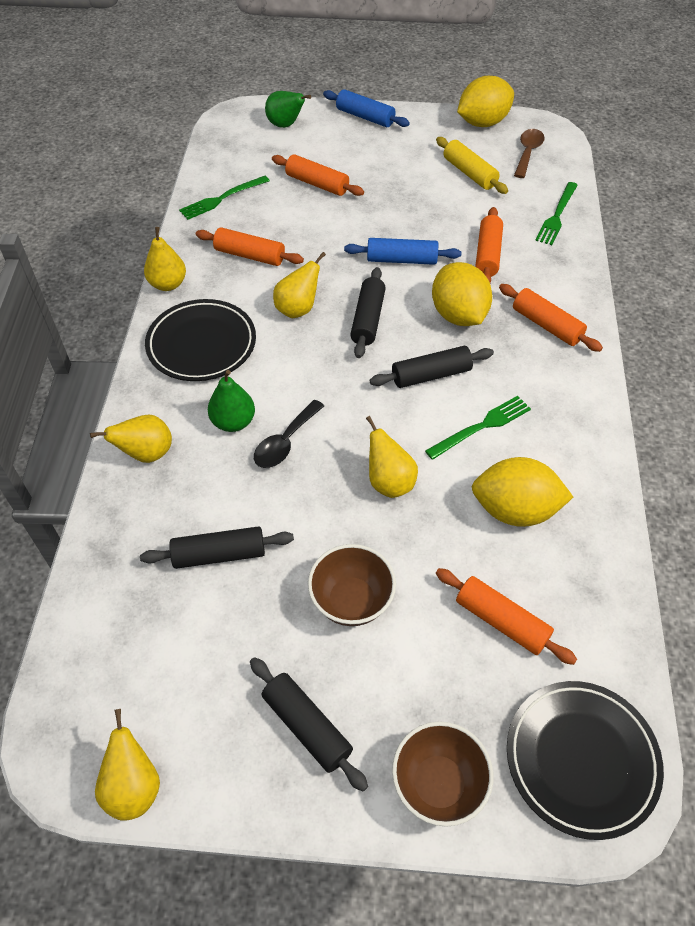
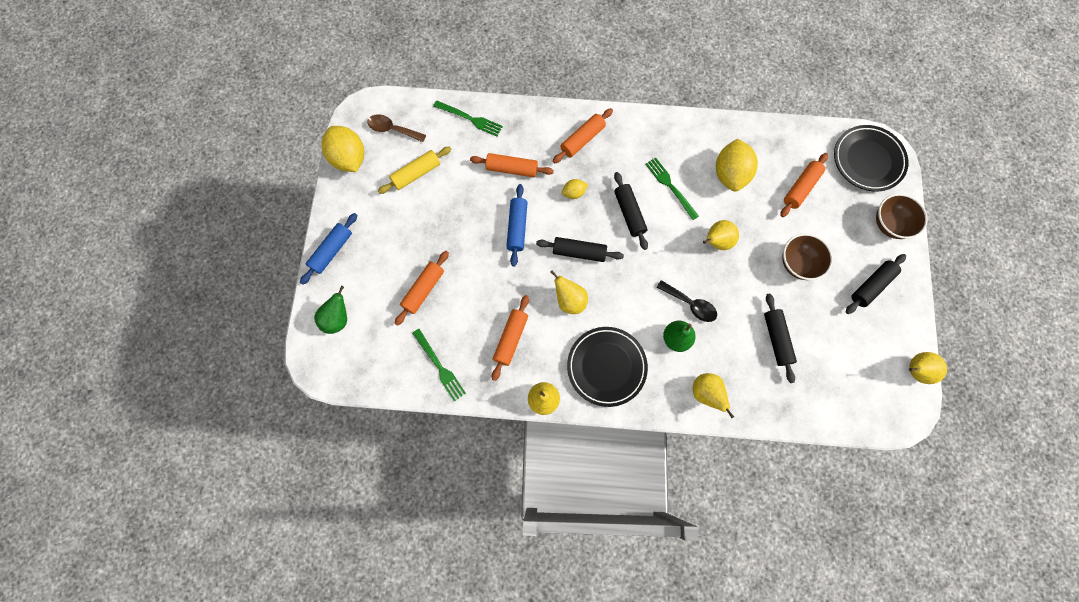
camera: 90 degrees left, 20 degrees up
yellow lemon [432,262,492,326] -> yellow lemon [562,179,588,199], size x0.49

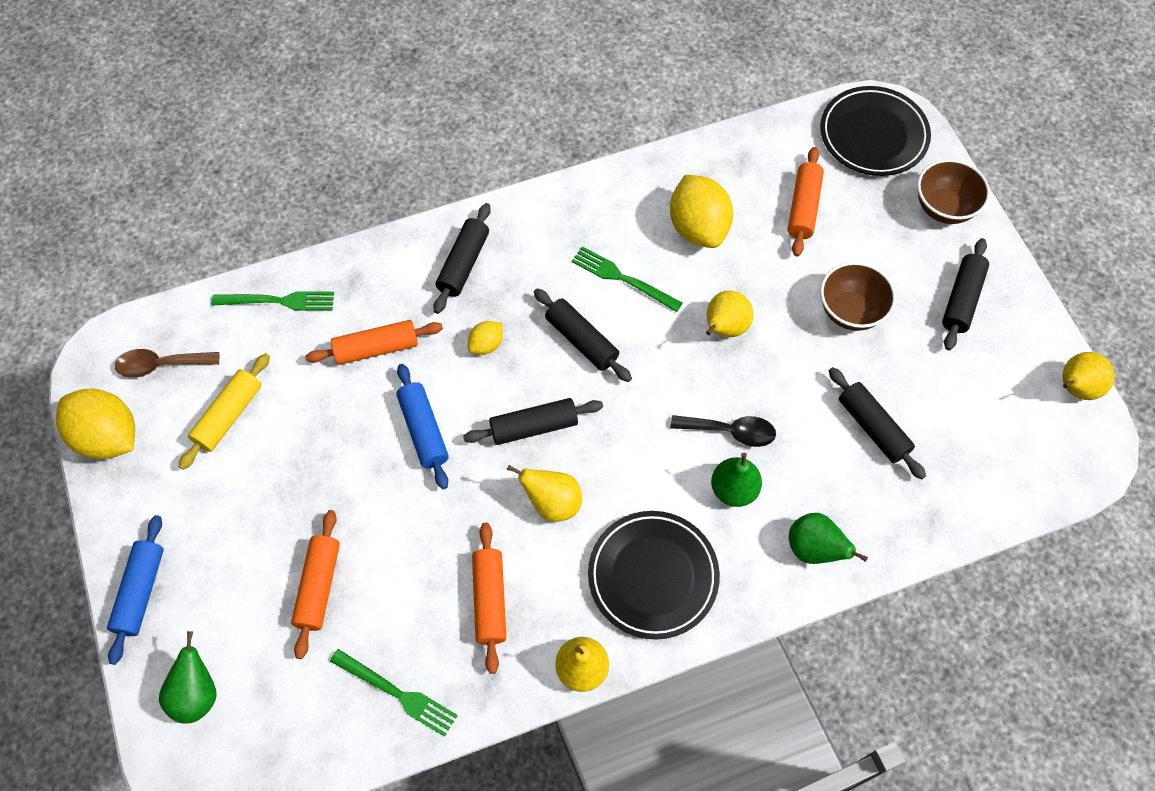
camera: 25 degrees left, 10 degrees down
orange rolling pin [553,108,613,163] -> black rolling pin [433,203,491,314]
yellow pear [693,373,734,418] -> green pear [789,513,868,564]

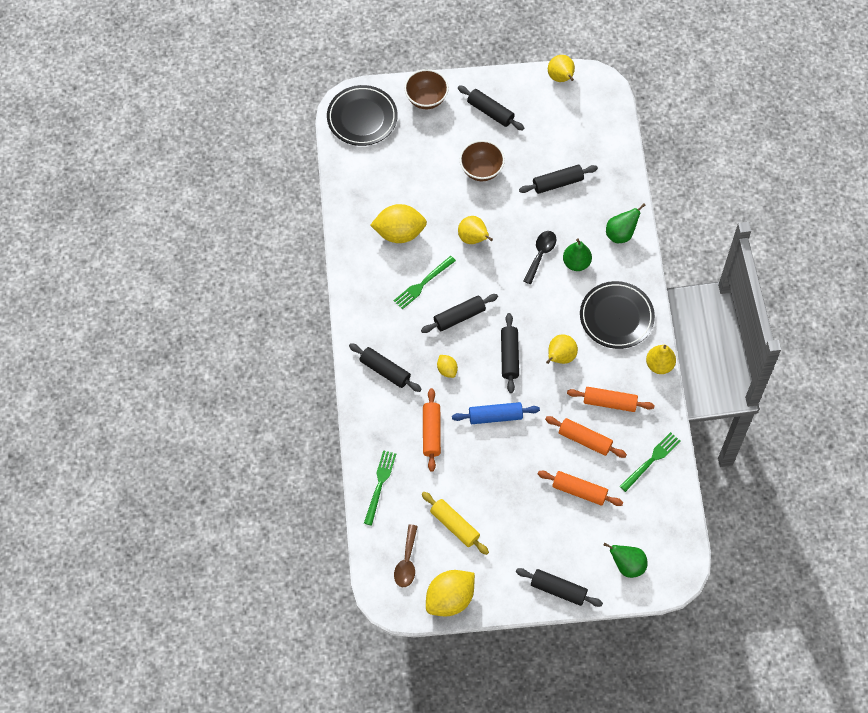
camera: 75 degrees left, 0 degrees up
blue rolling pin [107,515,164,665] -> black rolling pin [516,568,603,607]
orange rolling pin [788,147,824,257] -> orange rolling pin moved to [545,416,627,458]

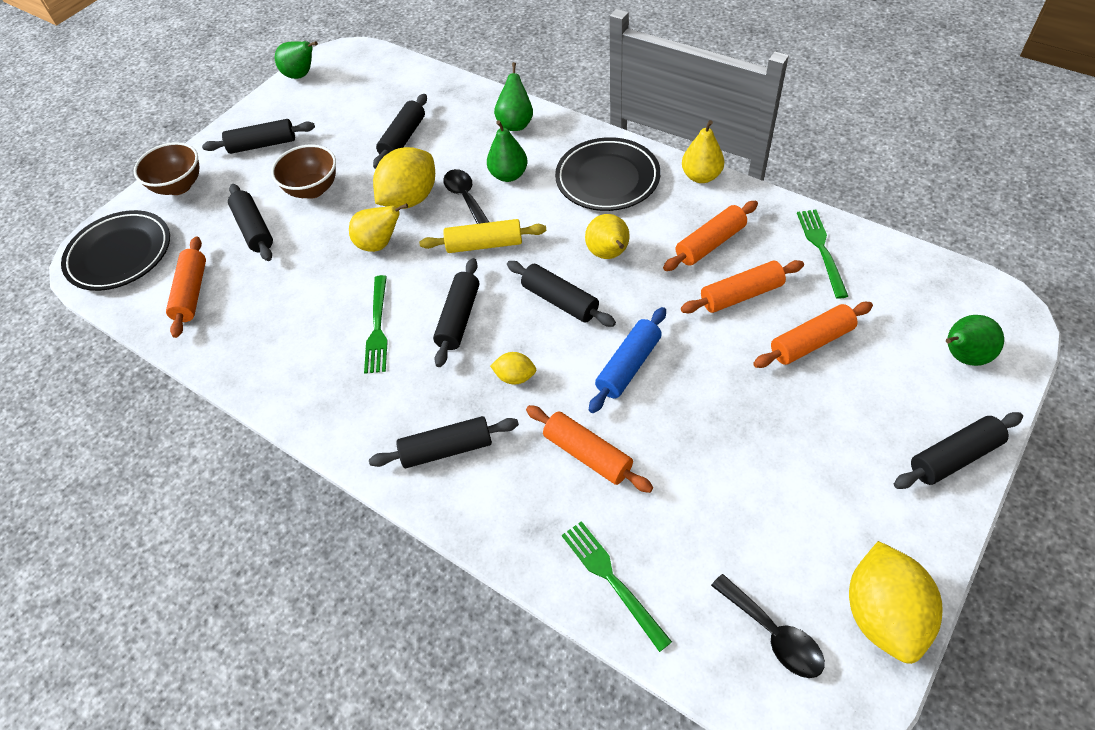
camera: 45 degrees left, 10 degrees down
yellow lemon [370,204,427,243] -> yellow lemon moved to [373,147,435,209]
brown spoon [394,525,418,587] -> black spoon [711,574,825,678]
yellow rolling pin [422,492,489,555] -> yellow rolling pin moved to [419,219,546,253]
yellow pear [548,55,575,82] -> green pear [275,41,318,79]
none -> orange rolling pin [166,237,206,338]
none -> black rolling pin [228,184,273,261]

